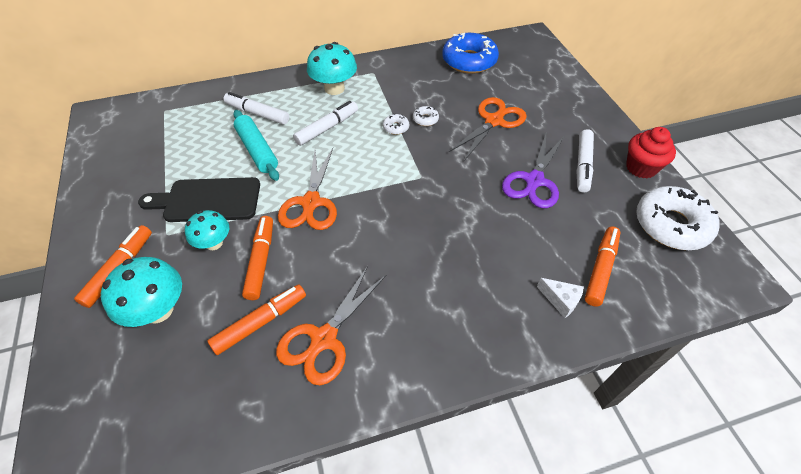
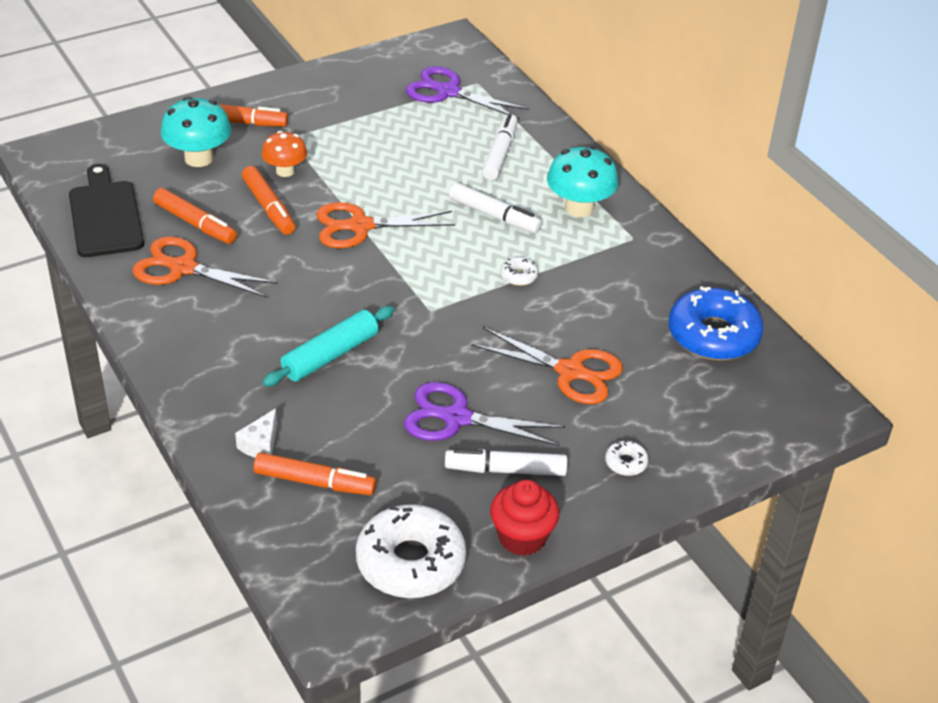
camera: 75 degrees right, 10 degrees down
black cutting board [138,177,260,222] -> black cutting board moved to [69,164,144,257]
turquoise mushroom [185,210,229,250] -> orange mushroom [261,131,307,177]
turquoise rolling pin [233,110,279,181] -> turquoise rolling pin moved to [262,306,394,386]
orange marker [242,216,273,300] -> orange marker turned 75 degrees clockwise [242,166,295,235]
white donut [413,106,439,126] -> white donut moved to [605,440,649,476]
none -> purple scissors [406,66,529,120]

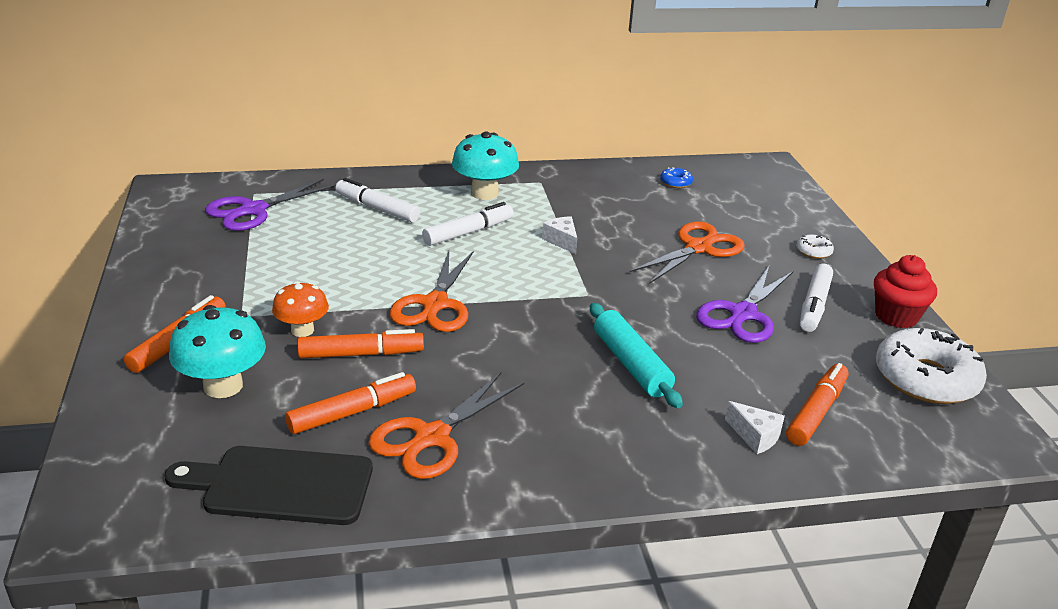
camera: 70 degrees left, 10 degrees down
white donut [500,257,538,286] -> white cheese [542,216,577,254]
blue donut [669,286,764,360] -> blue donut [660,168,693,188], size x0.42

